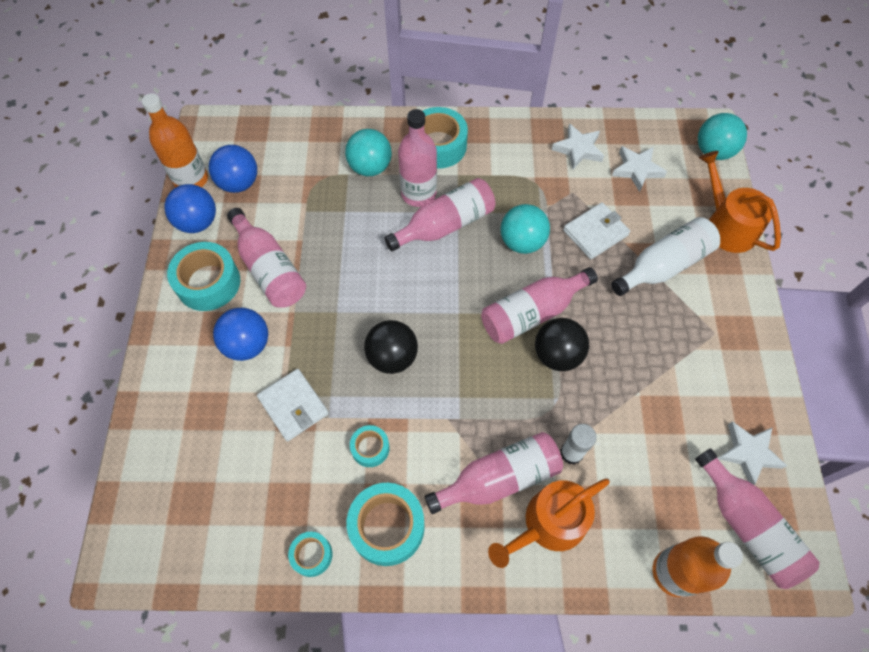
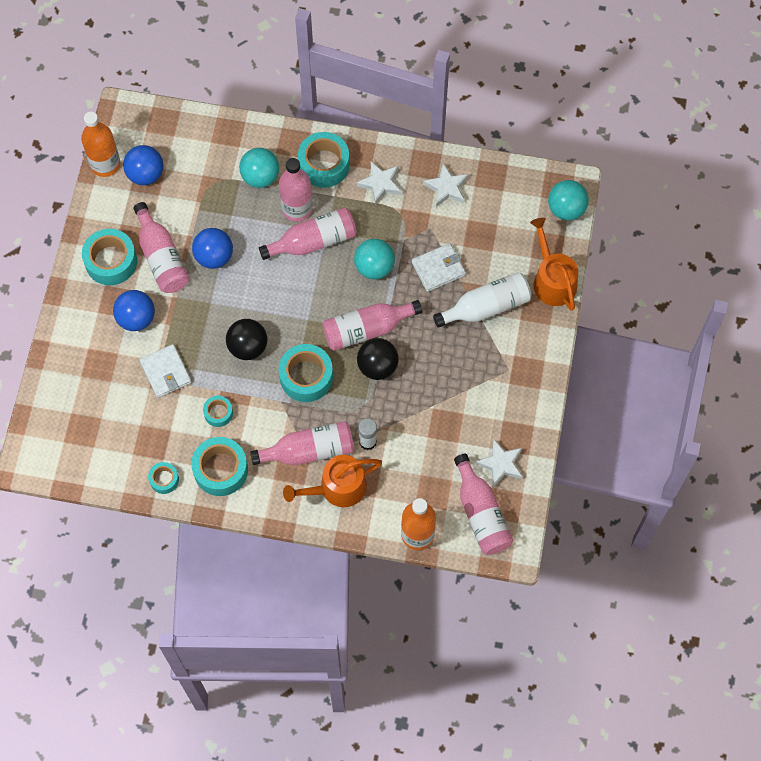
camera: 10 degrees right, 5 degrees up
blue ball [165,184,216,233] -> blue ball moved to [192,228,233,269]
white star [612,146,667,192] -> white star moved to [356,161,402,205]
none -> turquoise tape [279,344,333,402]

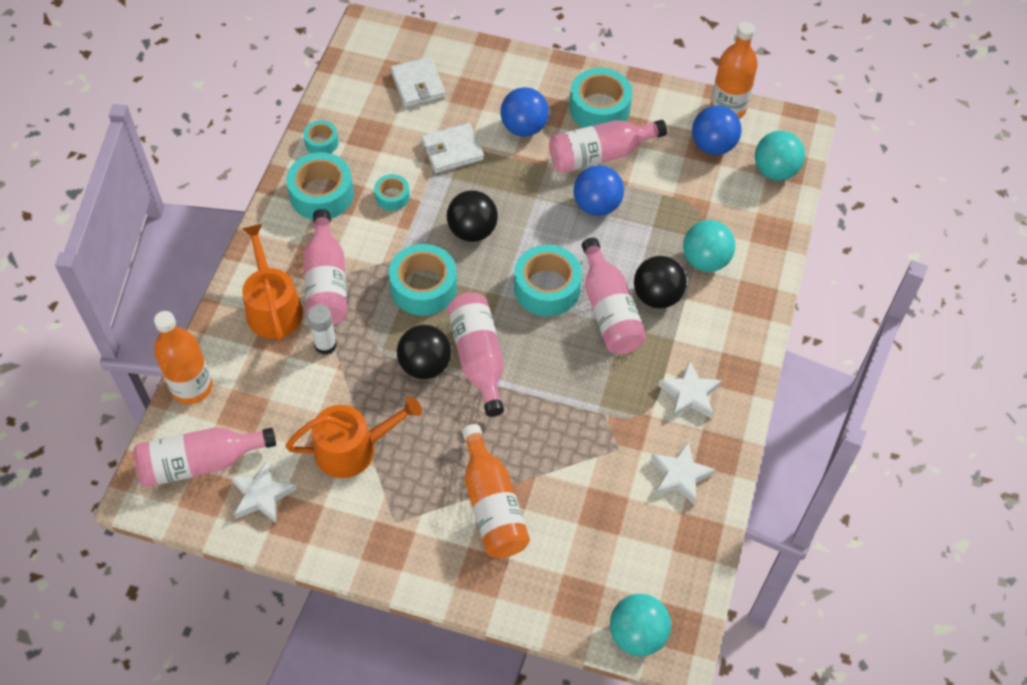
camera: 95 degrees right, 10 degrees down
pink bottle [279,158,313,222] -> black ball [634,256,687,309]
turquoise tape [298,132,350,188] -> turquoise tape moved to [514,245,582,316]
turquoise ball [354,239,395,279] -> turquoise ball moved to [755,131,805,181]
white wallet [412,243,466,292] -> white wallet moved to [390,57,446,107]
white bottle [433,272,531,328] -> orange bottle [462,424,530,558]
orange watering can [530,218,578,311] -> orange watering can moved to [286,396,422,478]

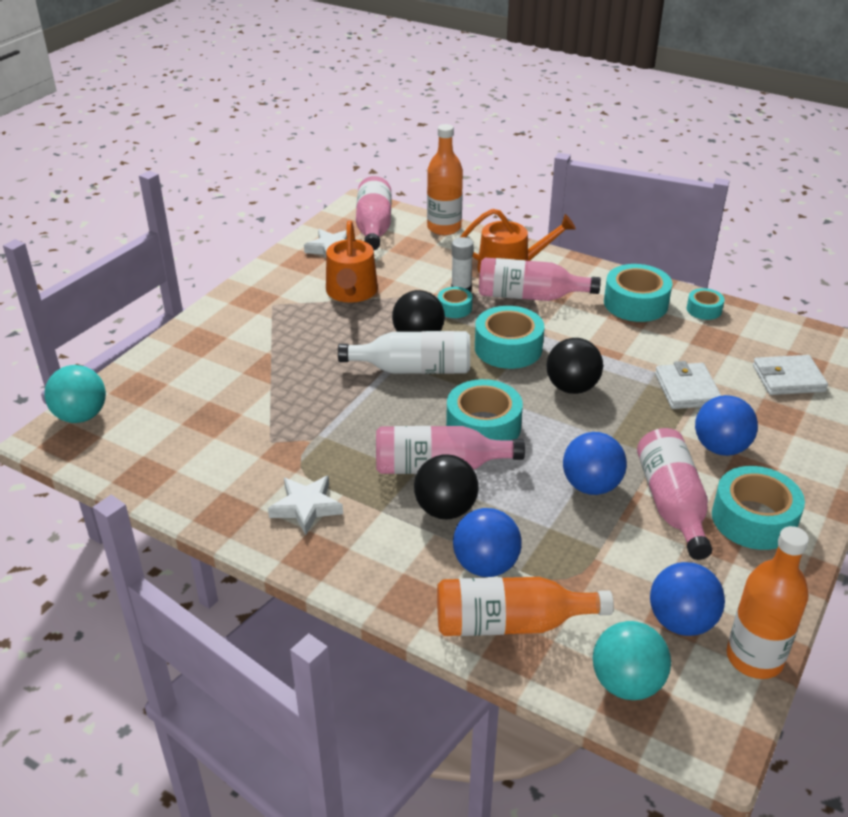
camera: 105 degrees right, 20 degrees down
turquoise tape [374,174,410,211] -> turquoise tape moved to [438,287,472,318]
pink bottle [447,292,504,417] -> white bottle [338,331,470,374]
orange bottle [462,424,530,558] -> orange bottle moved to [437,577,614,636]
white star [651,441,716,505] -> none
turquoise ball [683,220,735,272] -> blue ball [453,508,521,577]

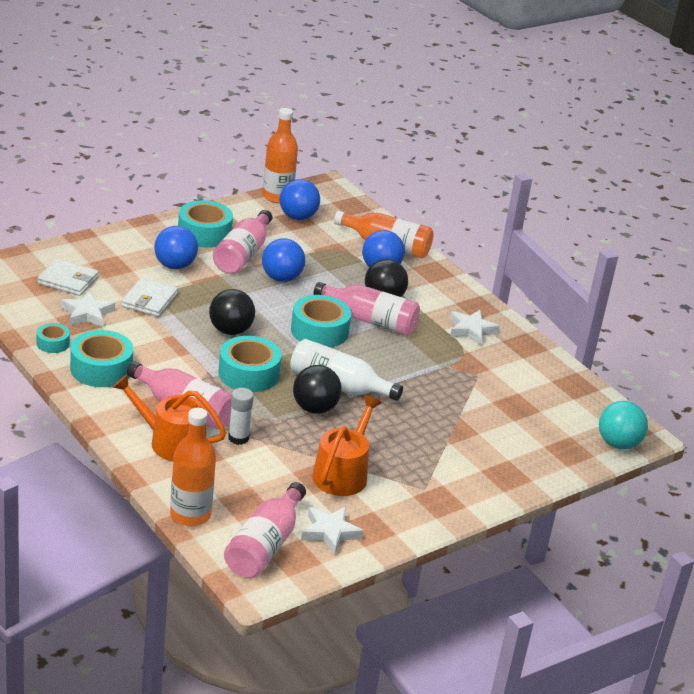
camera: 160 degrees left, 5 degrees down
turquoise tape [438,287,472,318] -> none
turquoise ball [593,621,671,700] -> none
none -> white star [62,291,115,327]

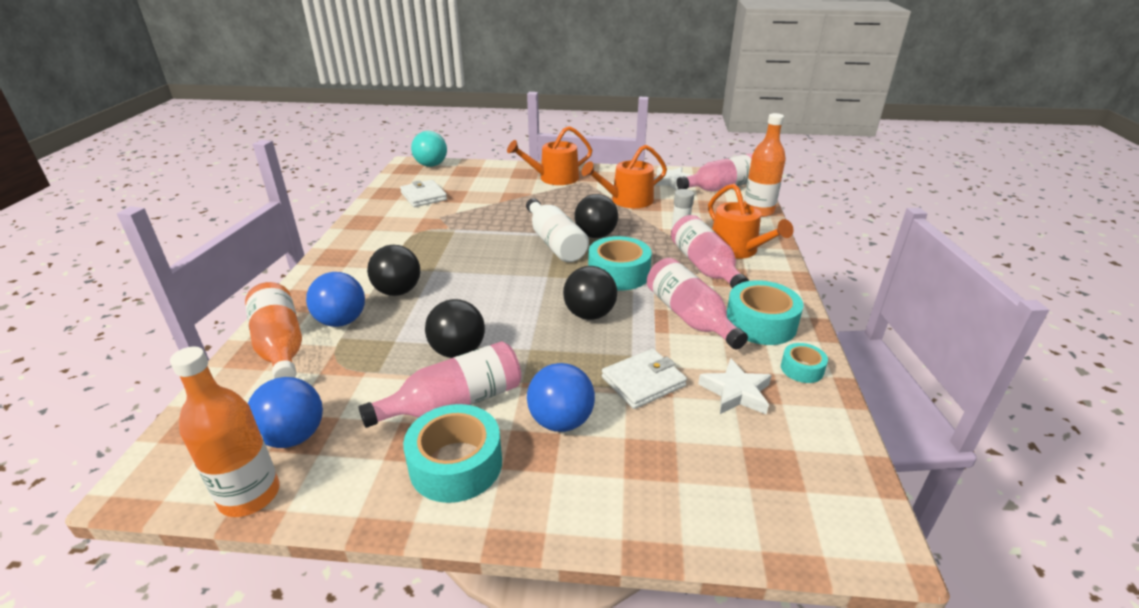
camera: 135 degrees left, 0 degrees up
white wallet [38,259,98,296] -> white wallet moved to [400,180,447,207]
blue ball [262,238,305,282] -> black ball [425,299,485,358]
turquoise tape [291,295,351,348] -> none
pink bottle [314,282,420,335] -> pink bottle moved to [647,258,748,349]
white star [450,310,500,346] -> none
none -> orange watering can [507,126,592,185]

